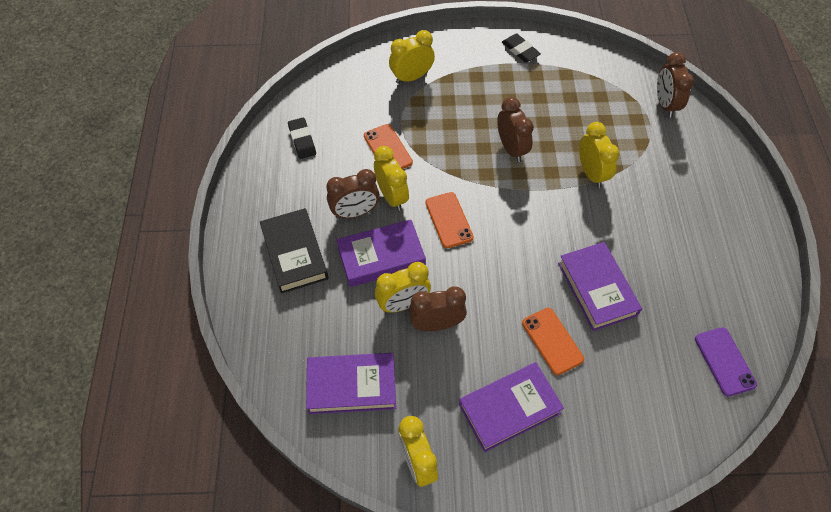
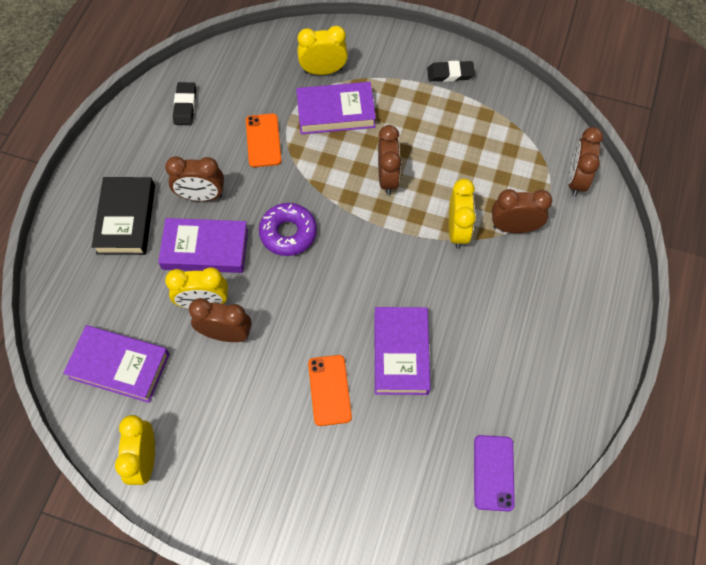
camera: 20 degrees right, 5 degrees up
yellow clock [374,146,409,211] -> none
orange phone [425,192,474,248] -> purple donut [259,203,317,256]
purple book [459,362,564,452] -> purple book moved to [296,82,376,134]
black eraser [502,34,541,62] -> black eraser turned 75 degrees counterclockwise [427,61,475,82]
none -> brown clock [492,189,552,233]

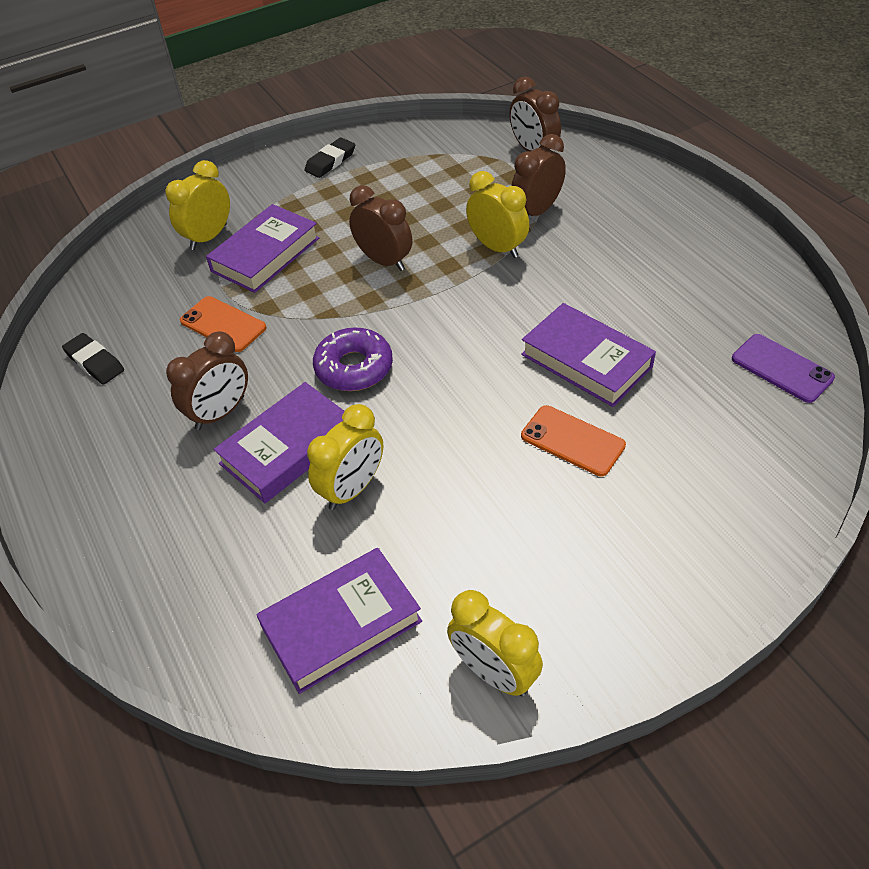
camera: 45 degrees left, 15 degrees down
black book [92,177,155,255] -> none
brown clock [189,298,252,342] -> none

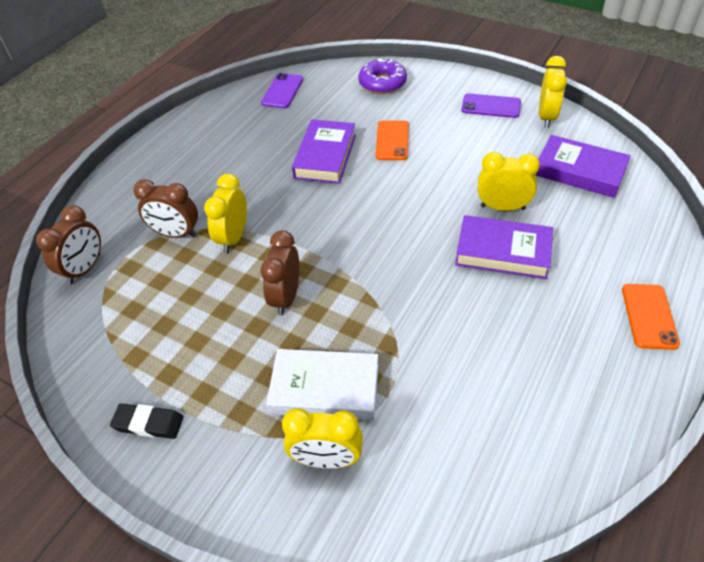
camera: 120 degrees left, 0 degrees up
black eraser [62,333,124,385] -> none
brown clock [166,331,248,430] -> none
orange phone [180,296,267,352] -> orange phone moved to [622,284,680,350]
purple book [206,204,319,293] -> white book [266,349,379,421]
purple donut [313,327,393,391] -> purple donut moved to [358,59,407,94]
none -> purple phone [461,93,521,118]

